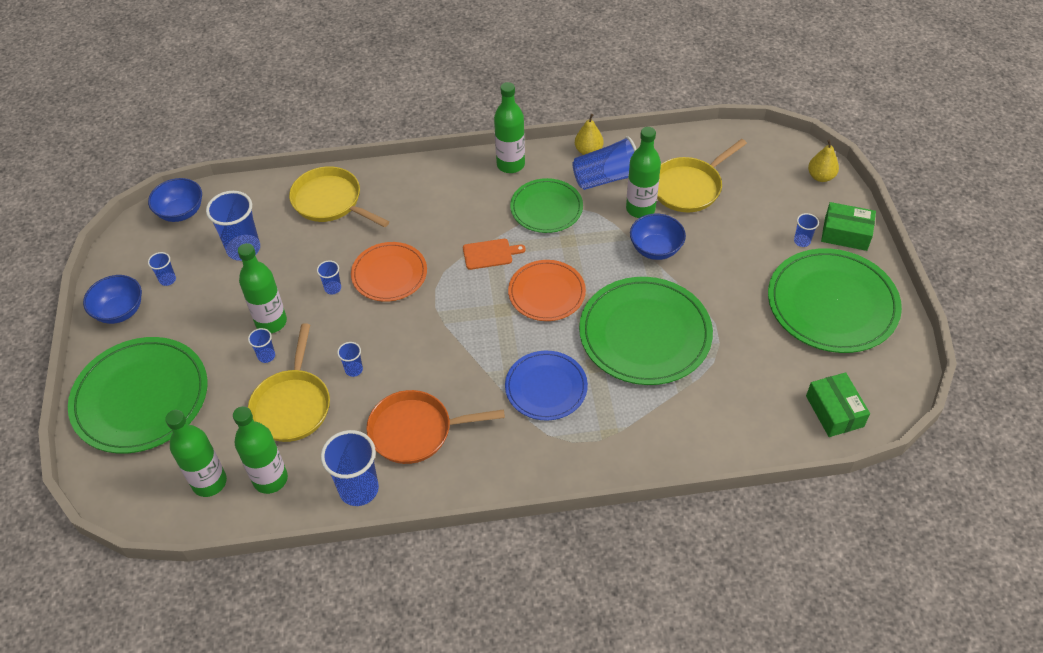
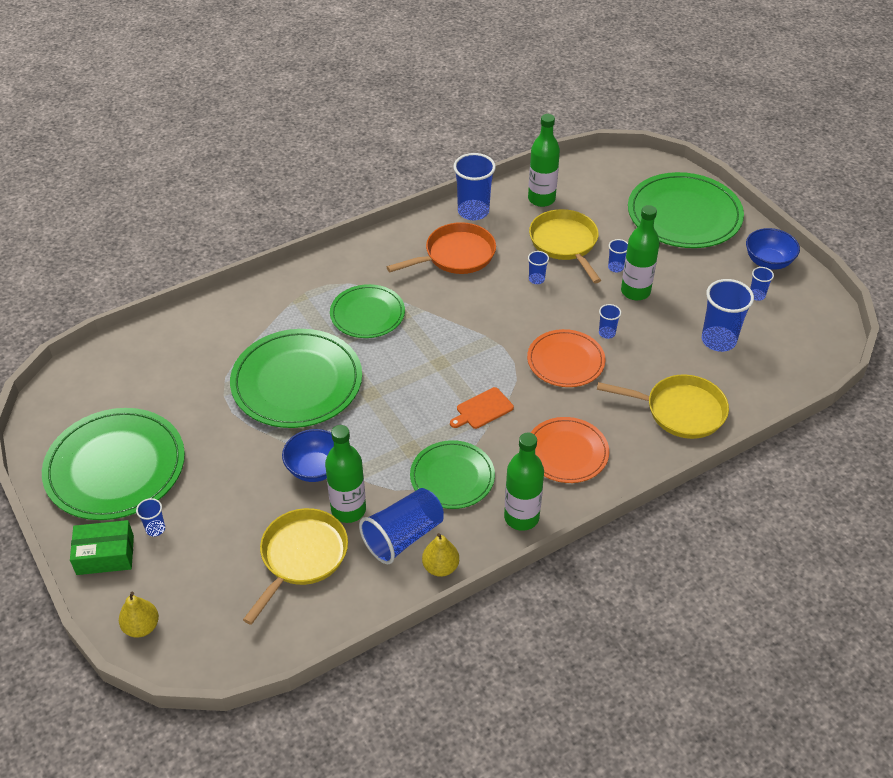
camera: 155 degrees right, 5 degrees down
blue bowl [148,178,202,222] -> none
green bottle [165,410,227,497] -> none
blue plate [505,351,588,421] -> green plate [330,284,405,338]
orange plate [508,260,586,321] -> orange plate moved to [531,417,609,483]
green box [806,372,870,437] -> none

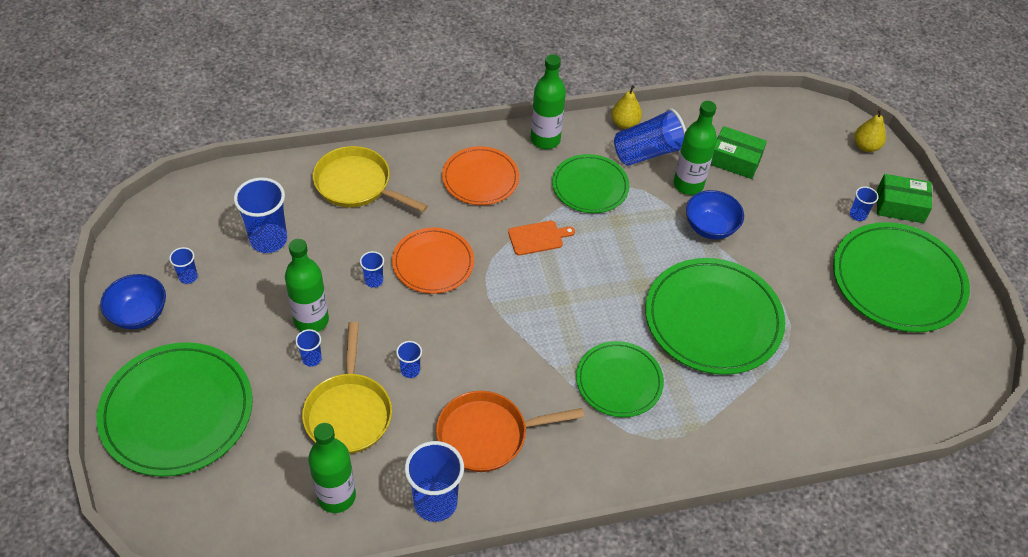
camera: 165 degrees left, 5 degrees up
yellow pan [243,508,348,625] -> green box [711,126,767,179]

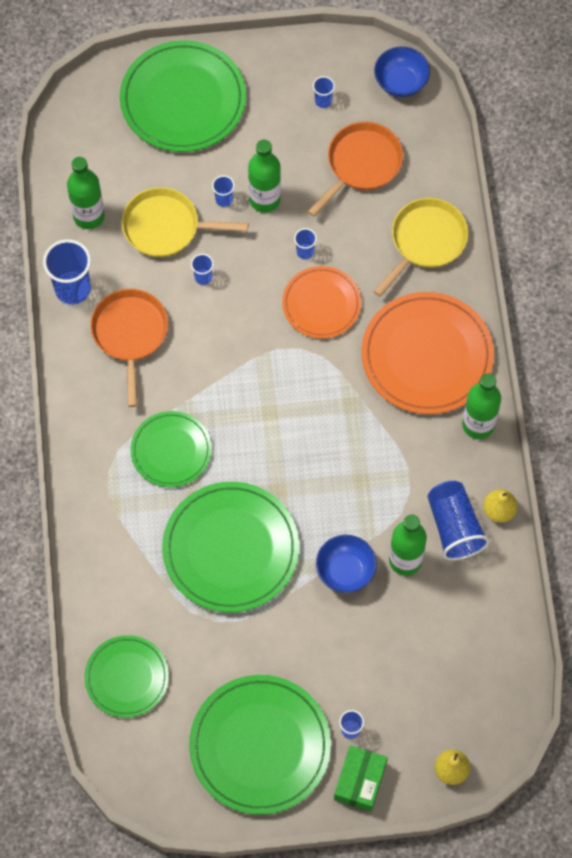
camera: 100 degrees right, 15 degrees up
blue bowl [100,274,166,329] -> blue bowl moved to [374,47,430,97]
blue cup [234,177,287,253] -> orange pan [307,122,403,217]
orange plate [442,146,519,205] -> orange plate [361,292,494,414], size x1.66
orange cutting board [508,221,575,255] -> none
green plate [552,154,629,213] -> green plate moved to [84,635,169,718]
green box [711,126,767,179] -> none

